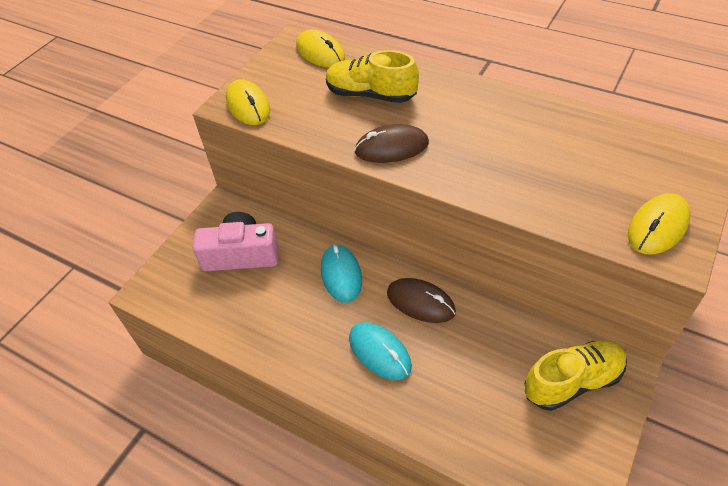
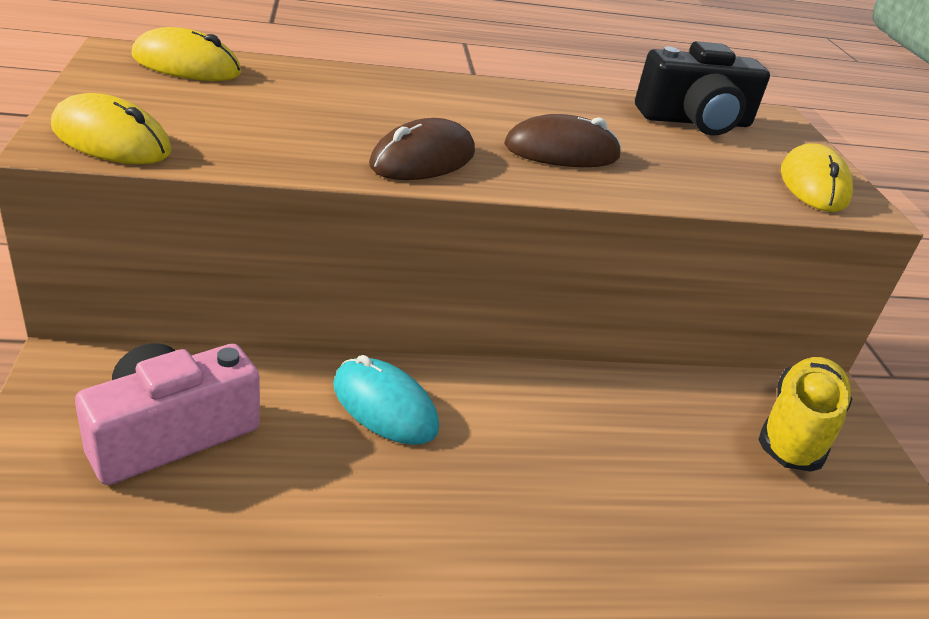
camera: 45 degrees left, 15 degrees down
yellow shoe [326,50,419,103] -> none
turquoise mouse [349,322,412,380] -> none
brown mouse [387,278,456,323] -> brown mouse moved to [504,114,622,167]
none -> black camera [635,41,770,136]

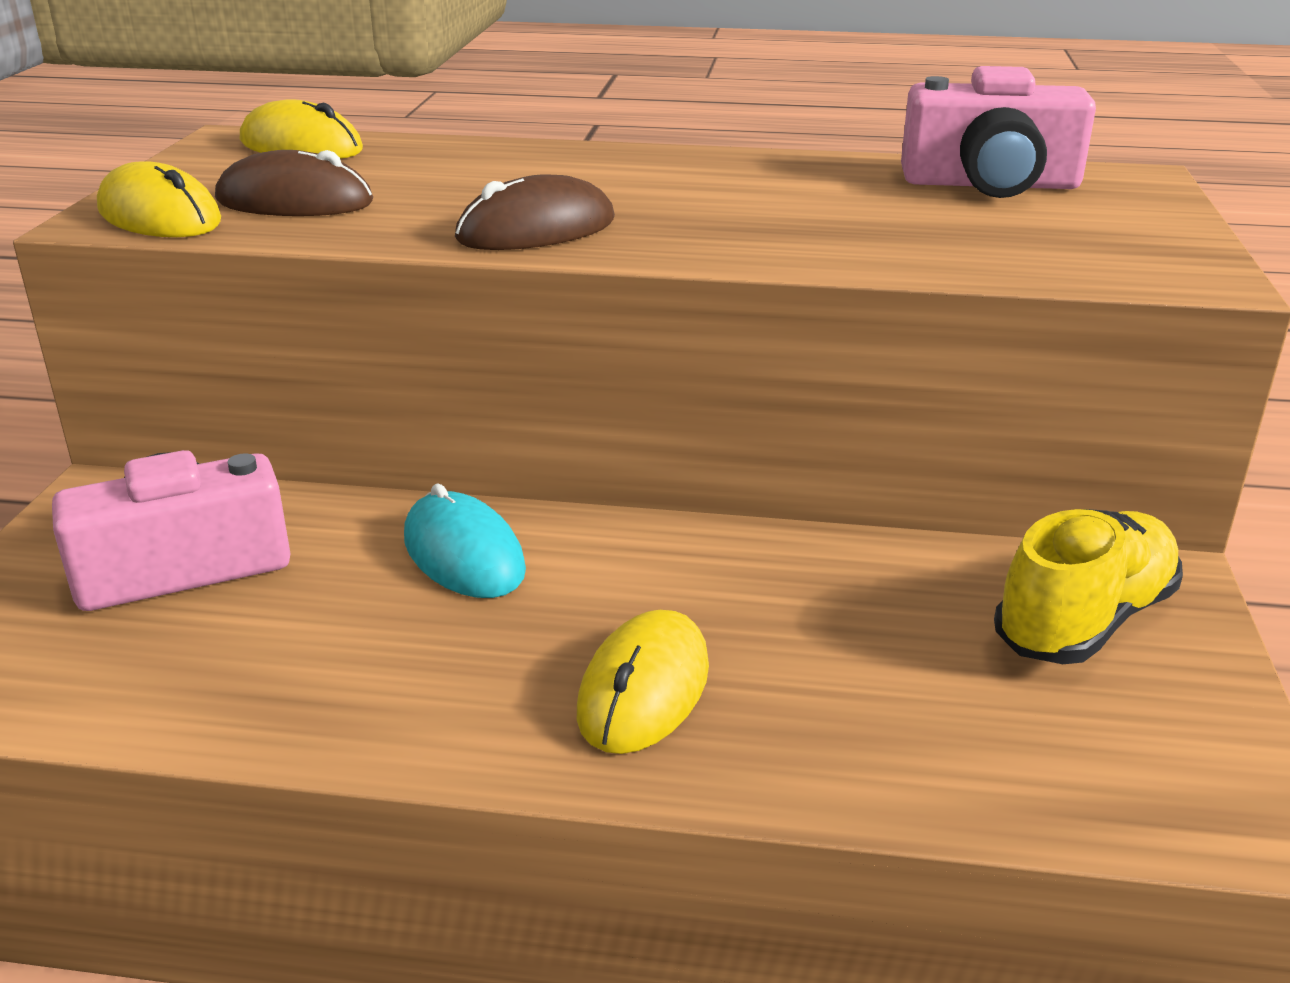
camera: 20 degrees right, 5 degrees down
brown mouse [504,114,622,167] -> brown mouse moved to [215,150,373,216]
black camera [635,41,770,136] -> pink camera [901,66,1096,198]
yellow mouse [781,143,853,212] -> yellow mouse moved to [577,610,709,754]

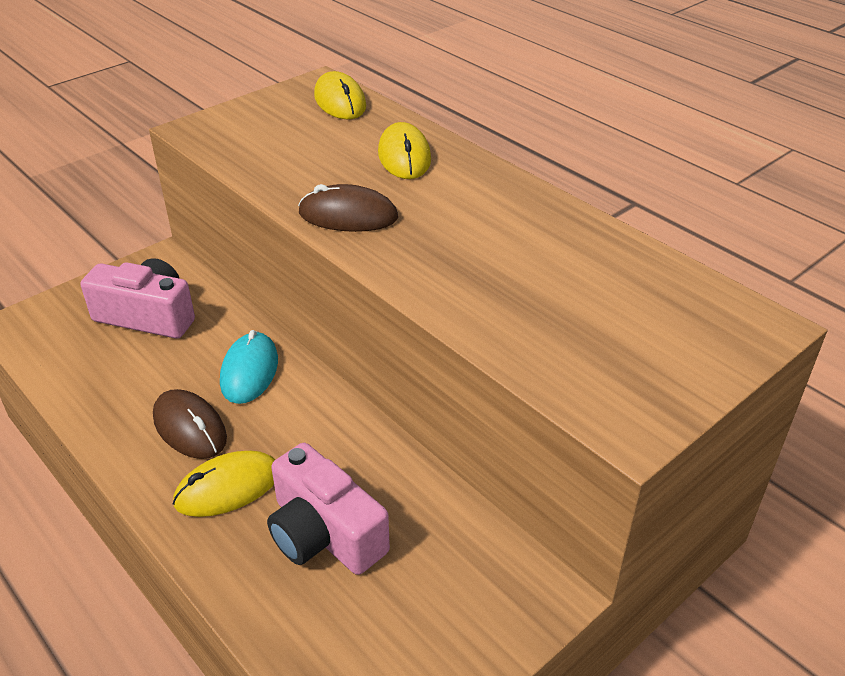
camera: 40 degrees right, 10 degrees up
yellow mouse [97,161,221,237] -> yellow mouse moved to [378,122,431,179]
brown mouse [215,150,373,216] -> brown mouse moved to [153,389,227,459]
pink camera [901,66,1096,198] -> pink camera moved to [267,443,390,575]
yellow shoe [994,509,1183,664] -> none

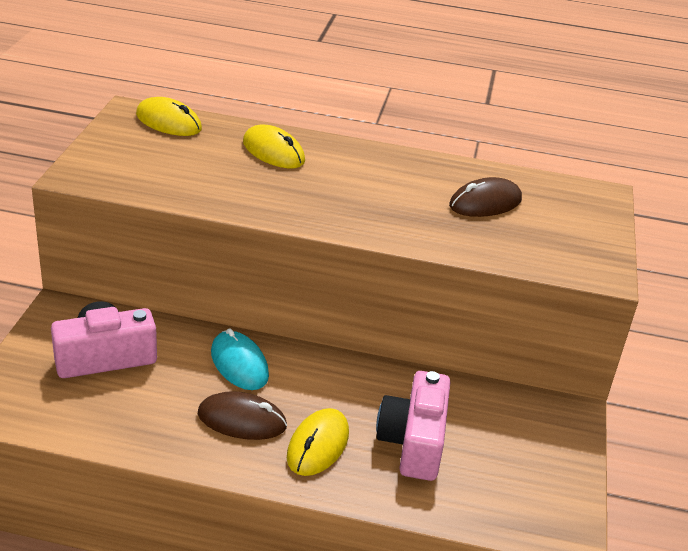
camera: 40 degrees left, 5 degrees down
pink camera [267,443,390,575] -> pink camera turned 90 degrees clockwise [376,371,451,481]
brown mouse [298,184,398,232] -> brown mouse moved to [449,177,522,217]

